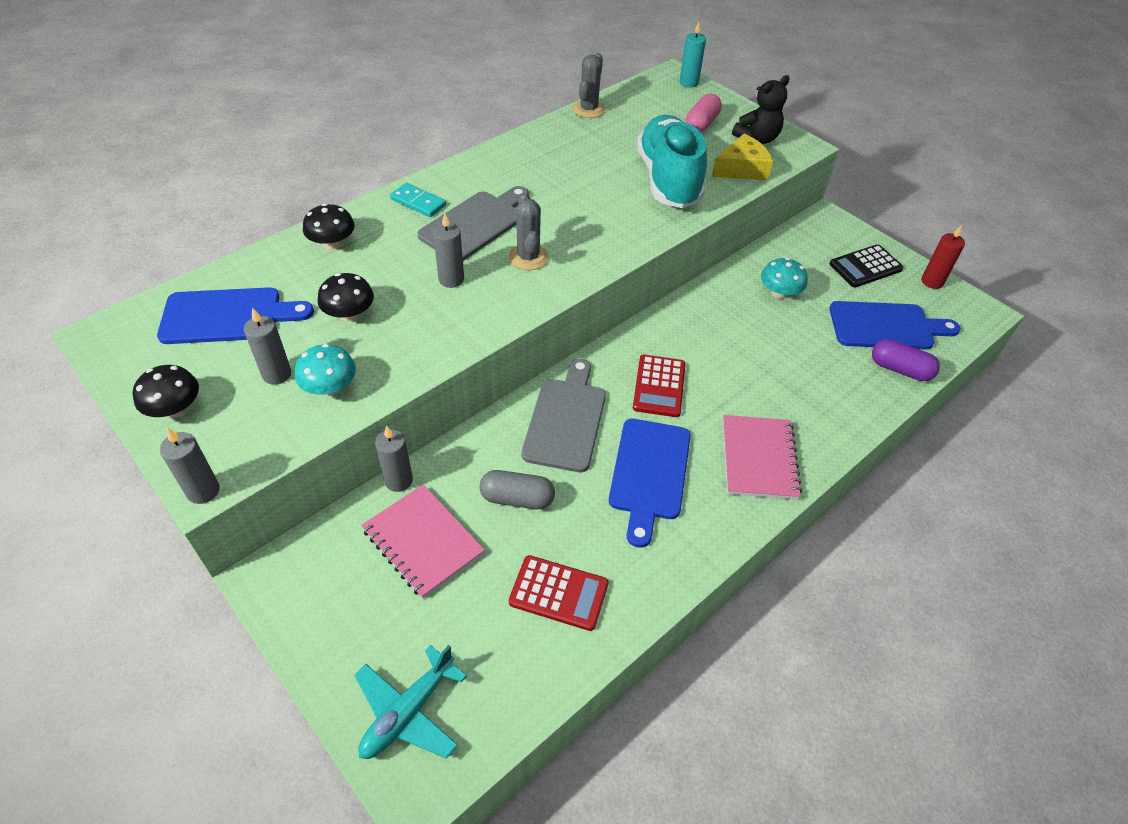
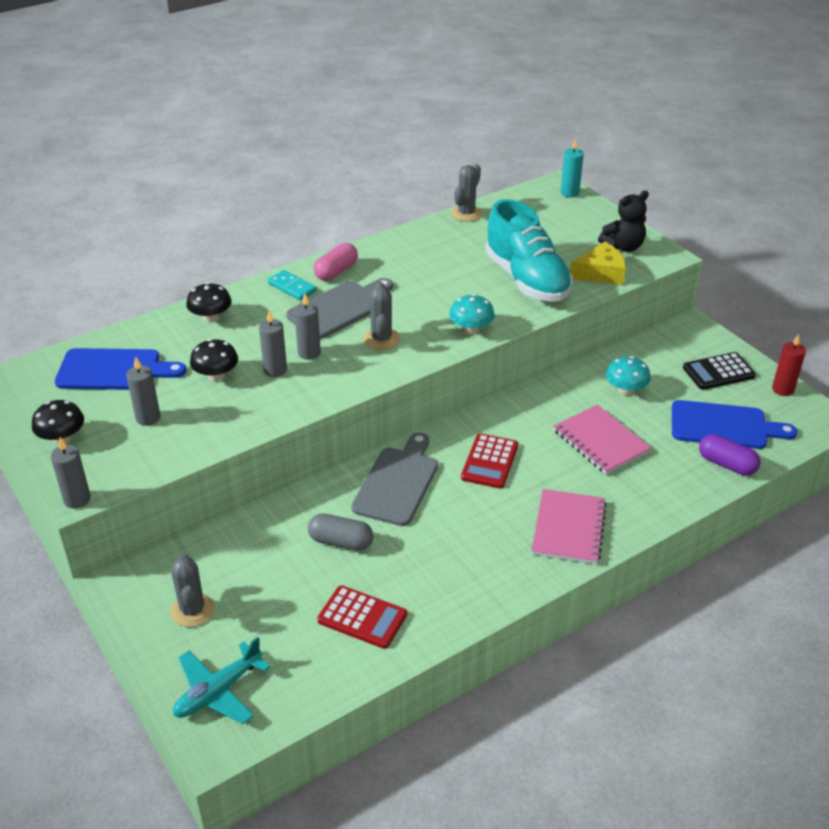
camera: 10 degrees right, 10 degrees down
turquoise mushroom [295,344,356,396] -> turquoise mushroom moved to [449,294,495,335]
pink notebook [361,484,485,599] -> pink notebook moved to [553,405,651,475]
grey candle [375,425,413,492] -> grey candle moved to [259,310,287,377]
blue cutting board [609,419,691,548] -> none
turquoise shoe [637,115,707,208] -> turquoise shoe turned 150 degrees clockwise [485,199,573,302]
pink capsule [685,94,722,132] -> pink capsule moved to [313,243,358,281]
none -> grey cactus [171,554,214,627]

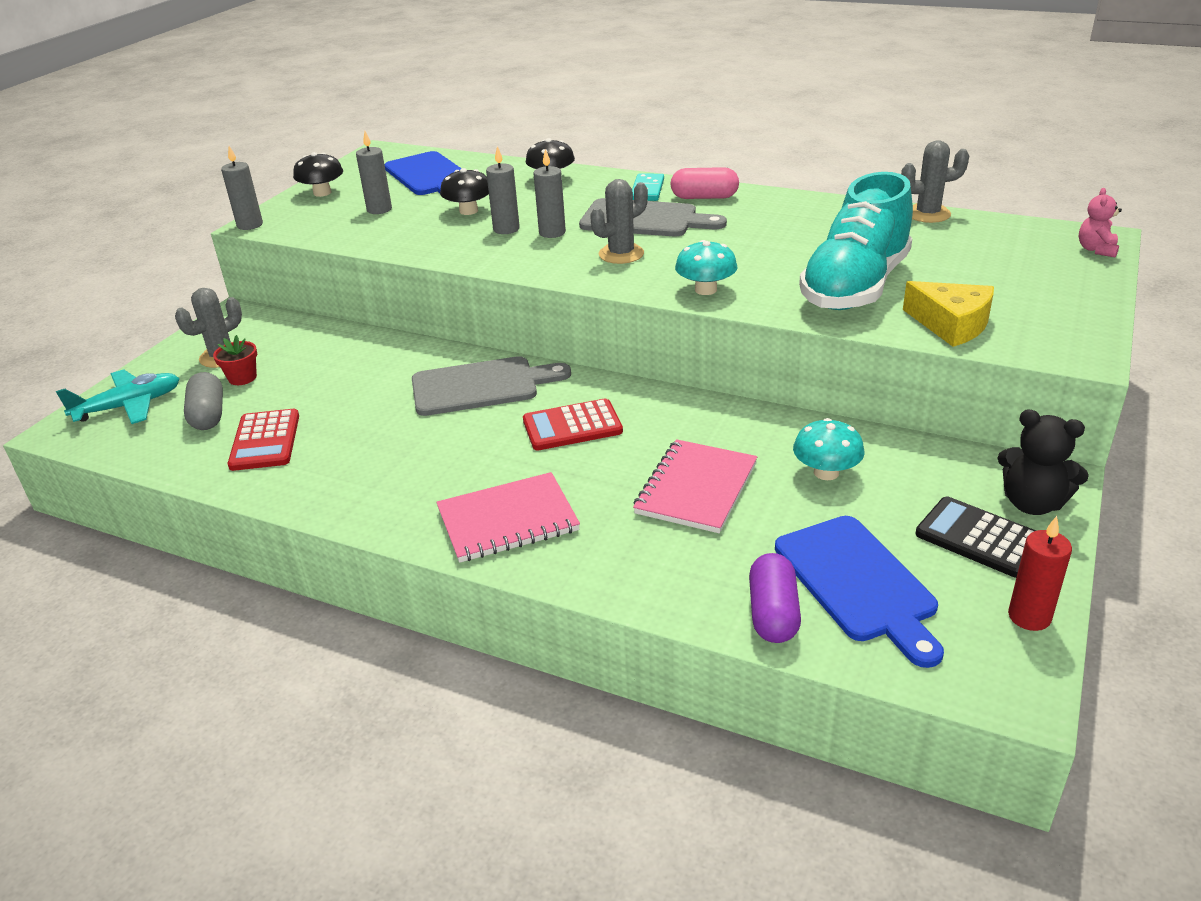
camera: 60 degrees right, 5 degrees down
turquoise plane [173,637,271,724] -> turquoise plane turned 135 degrees clockwise [56,369,180,424]
grey capsule [308,513,373,551] -> grey capsule moved to [184,372,223,430]
turquoise candle [561,138,584,197] -> pink teddy bear [1079,188,1122,257]
black teddy bear [598,191,649,252] -> black teddy bear moved to [997,409,1089,515]
none -> red flower pot [213,335,257,385]

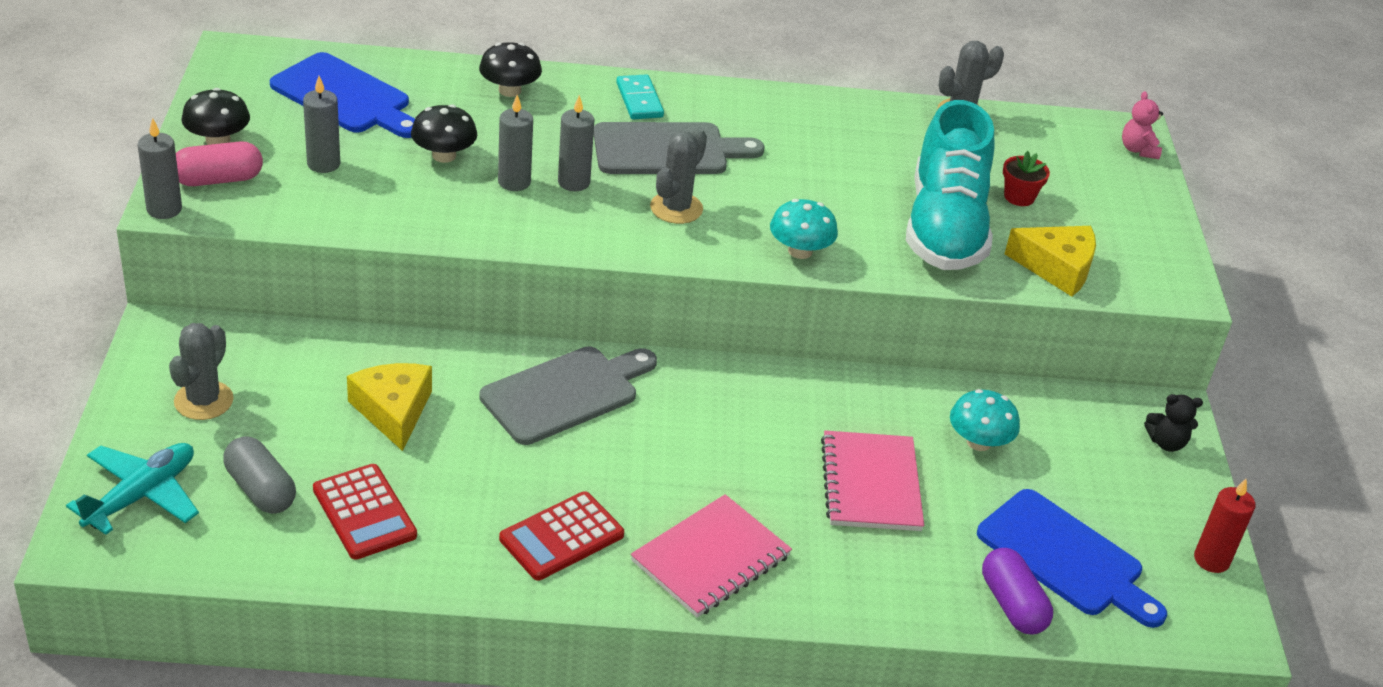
camera: 30 degrees left, 5 degrees up
red flower pot [213,335,257,385] -> red flower pot moved to [1003,151,1050,206]
red calculator [523,399,623,450] -> red calculator moved to [499,491,624,580]
pink capsule [670,167,739,199] -> pink capsule moved to [176,141,263,186]
black calculator [915,497,1036,578] -> none
black teddy bear [997,409,1089,515] -> black teddy bear [1144,394,1203,452], size x0.65
none -> yellow cheese [347,363,432,451]

